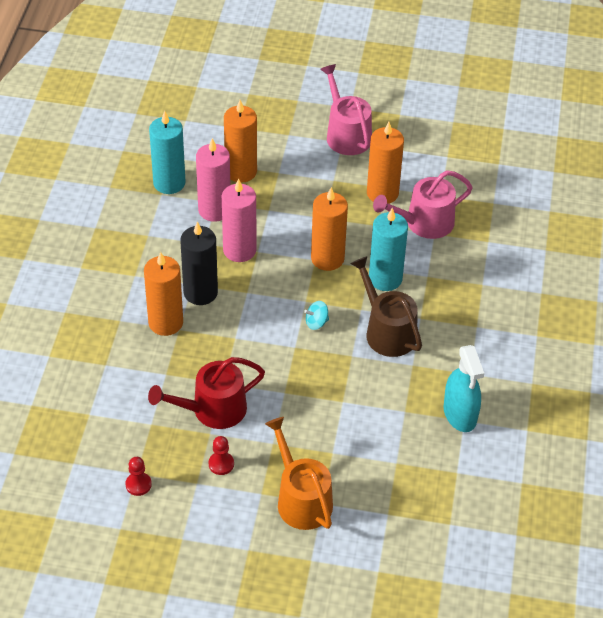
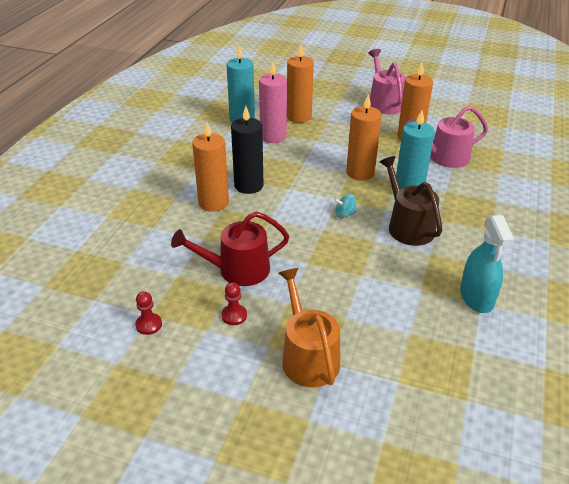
camera: 10 degrees right, 10 degrees down
pink candle [222,178,256,262] -> none

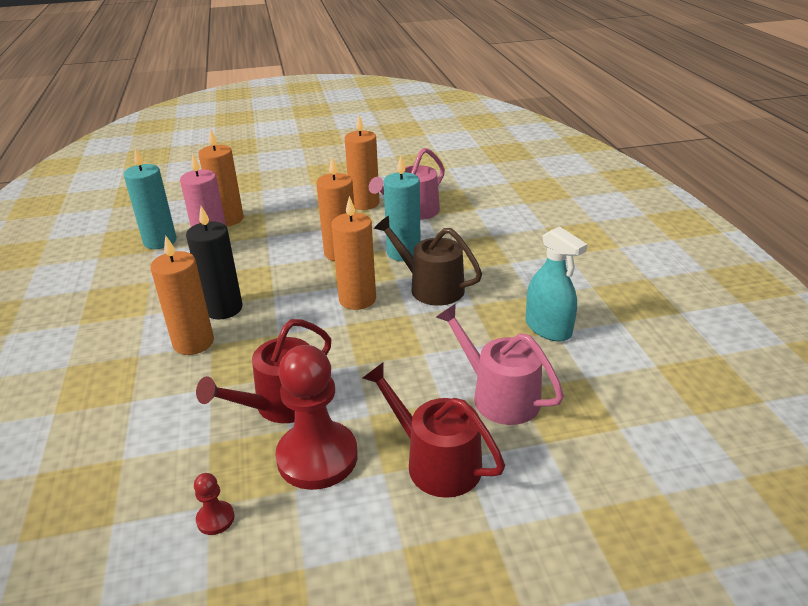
camera: 30 degrees left, 5 degrees down
red pawn [221,282,247,325] -> red pawn [275,345,358,490], size x2.37
orange watering can [279,268,340,387] -> red watering can [362,363,505,498]
turquoise spinning top [334,194,356,218] -> orange candle [331,196,376,310]
pink watering can [368,49,406,114] -> pink watering can moved to [436,304,564,425]

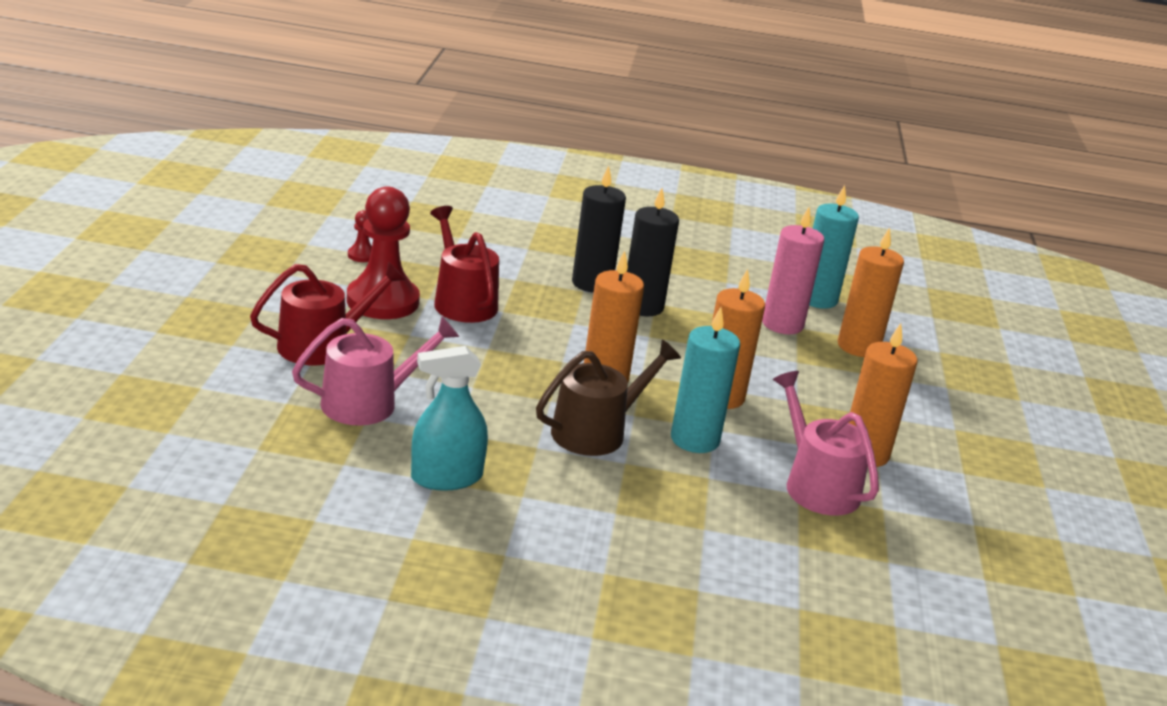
camera: 105 degrees right, 5 degrees down
orange candle [150,236,214,355] -> black candle [572,166,626,293]

